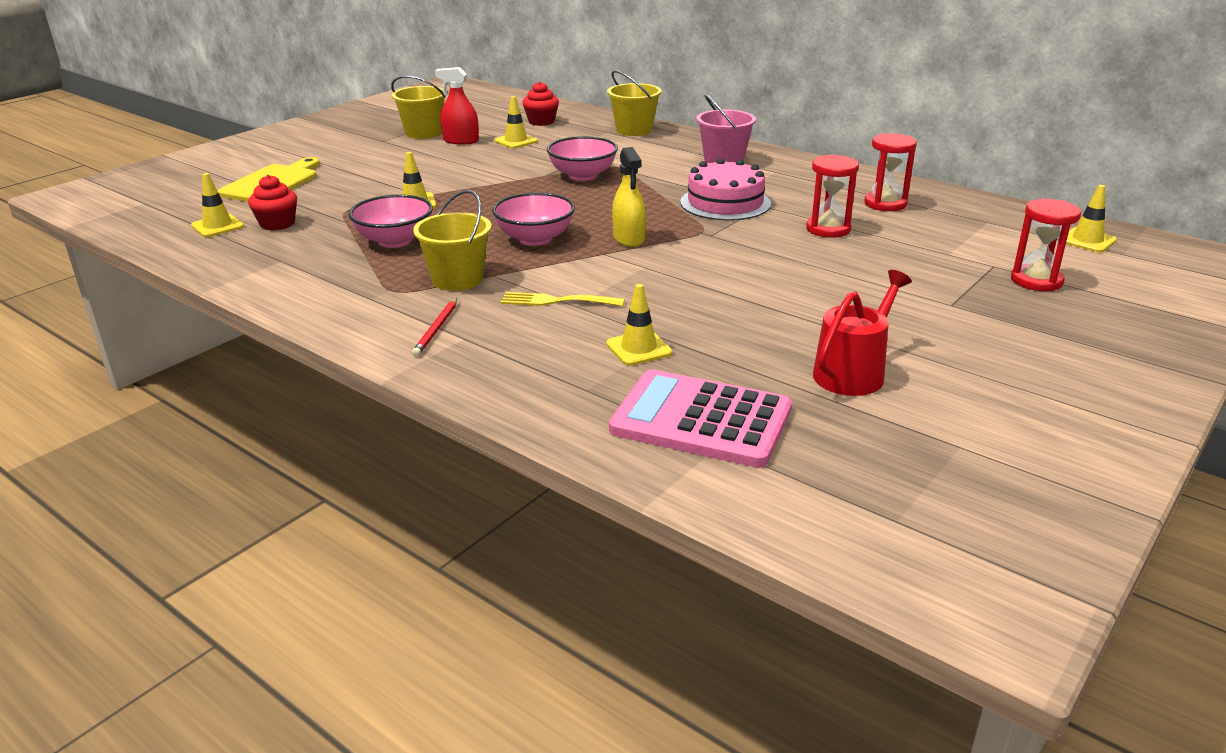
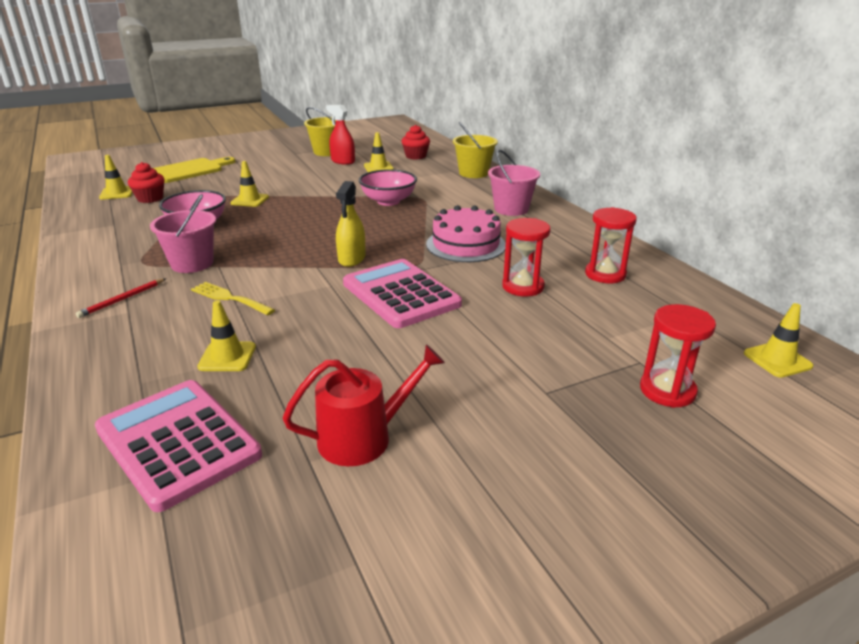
camera: 25 degrees right, 0 degrees up
yellow bucket [413,190,492,291] -> pink bucket [150,194,216,273]
pink bowl [492,192,575,246] -> none
none -> pink calculator [343,259,462,328]

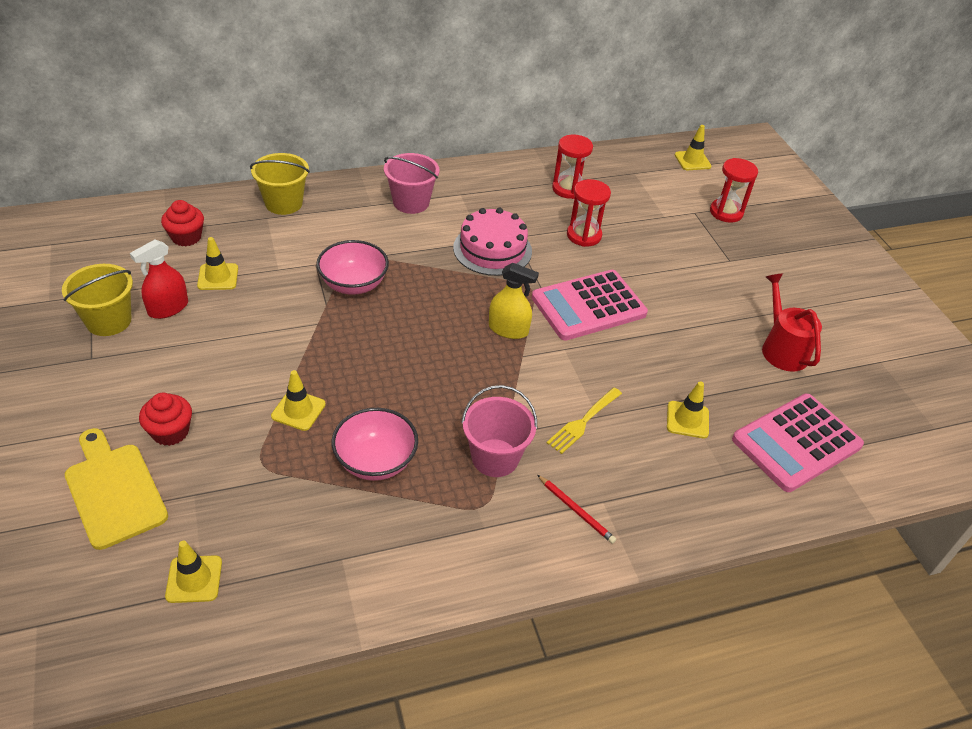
camera: 85 degrees left, 15 degrees up
red cupcake [128,162,165,203] -> red cupcake moved to [139,393,192,446]

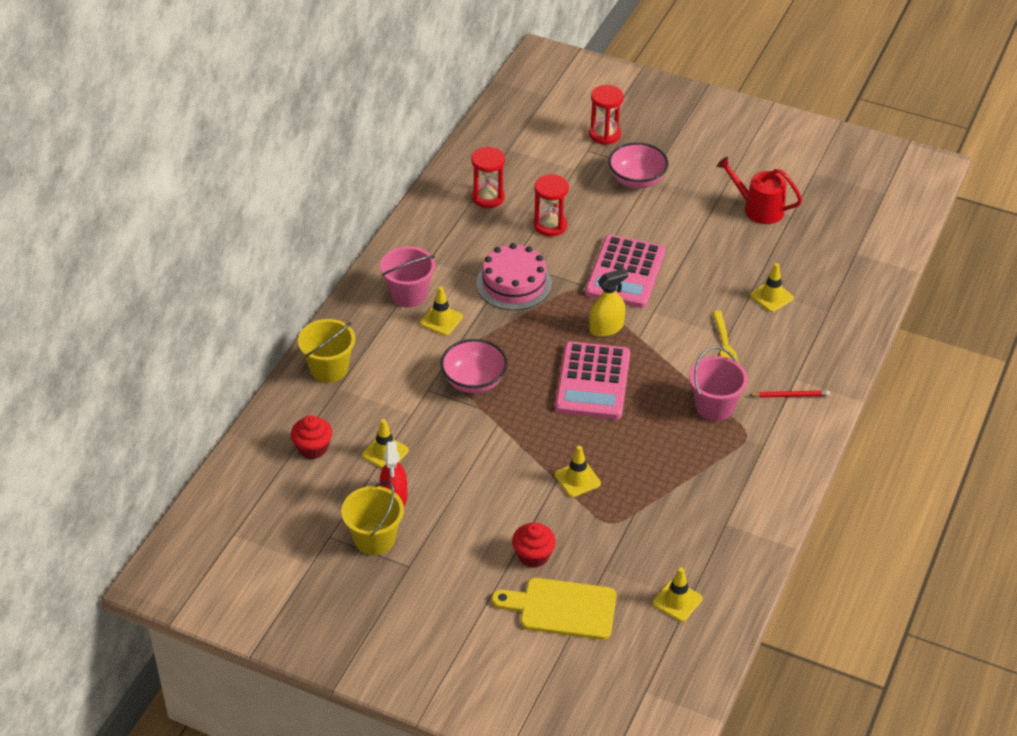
camera: 45 degrees left, 0 degrees up
pink bowl [332,408,418,481] -> pink bowl moved to [608,142,669,188]
yellow traffic cone [675,125,711,170] -> yellow traffic cone moved to [420,286,463,336]
pink calculator [732,394,864,492] -> pink calculator moved to [555,341,630,419]

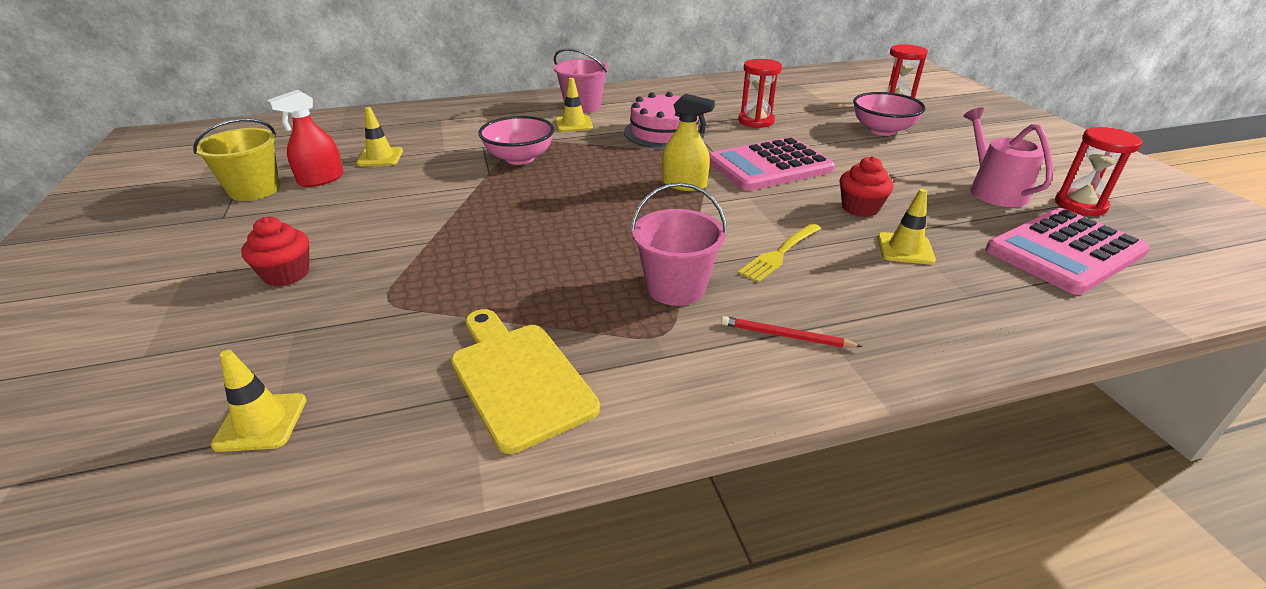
camera: 50 degrees right, 10 degrees down
red cupcake [291,415,332,459] -> red cupcake moved to [840,156,894,217]
yellow bucket [298,319,355,383] -> none
red hourglass [471,147,505,208] -> red hourglass moved to [1055,127,1142,216]
yellow cutting board [492,578,617,640] -> yellow cutting board moved to [451,309,600,454]
yellow traffic cone [554,446,601,497] -> none
pink calculator [555,341,630,419] -> pink calculator moved to [985,208,1150,295]
red watering can [717,157,802,224] -> pink watering can [963,107,1053,207]
red pencil [750,391,830,398] -> red pencil turned 150 degrees clockwise [721,316,863,348]

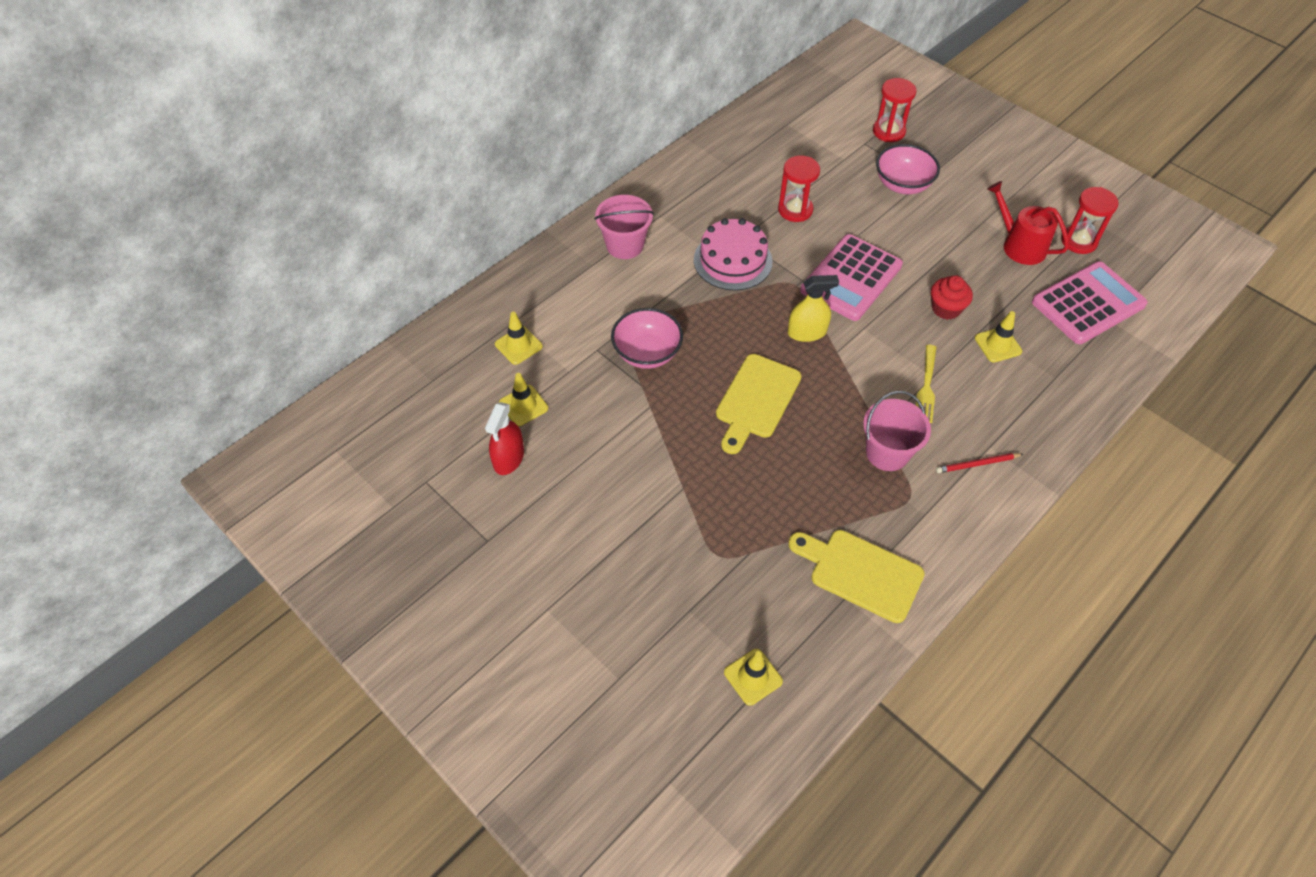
camera: 30 degrees left, 20 degrees up
yellow bucket [193,118,280,201] -> none
red cupcake [241,217,309,287] -> none
yellow traffic cone [555,78,593,132] -> yellow traffic cone moved to [495,312,543,365]
pink watering can [963,107,1053,207] -> red watering can [987,181,1069,265]
pink calculator [985,208,1150,295] -> pink calculator turned 150 degrees counterclockwise [1032,261,1148,344]
none -> yellow cutting board [716,354,802,454]

